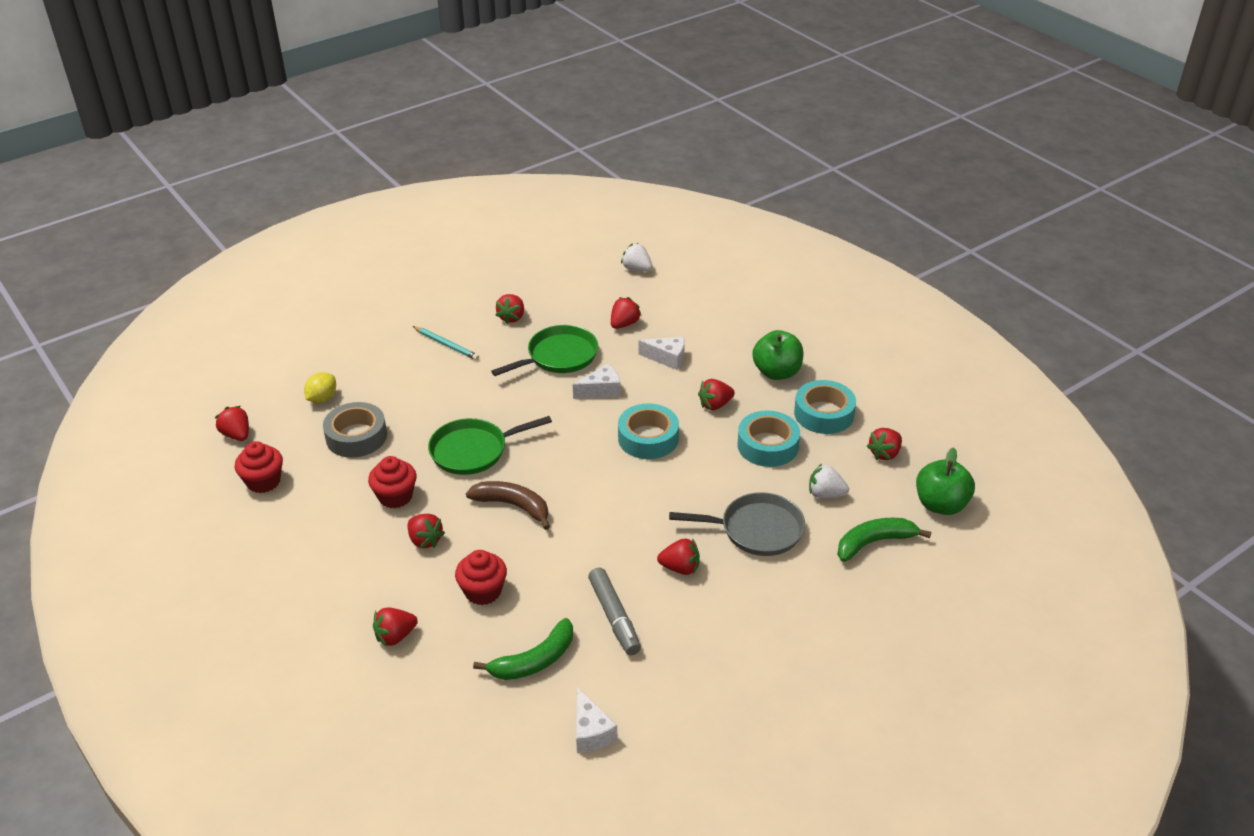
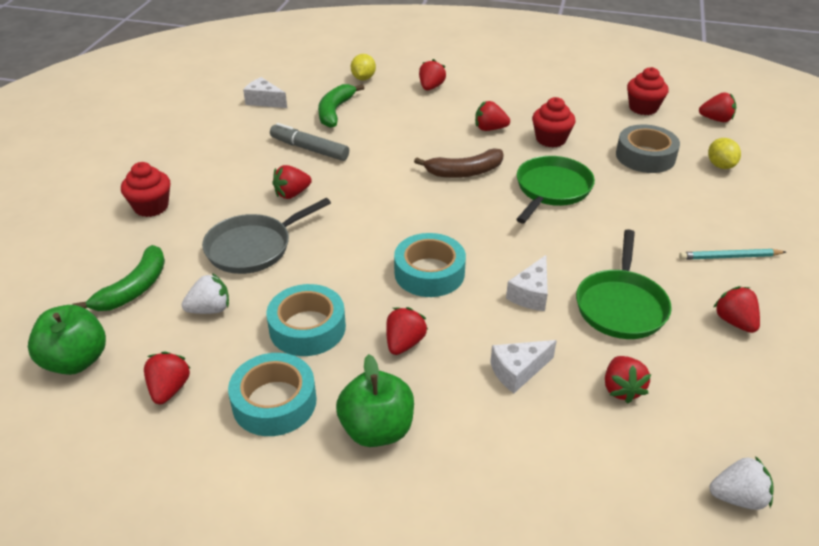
camera: 140 degrees right, 0 degrees up
red cupcake [455,550,507,605] -> red cupcake moved to [121,162,170,217]
none -> yellow lemon [351,54,376,80]

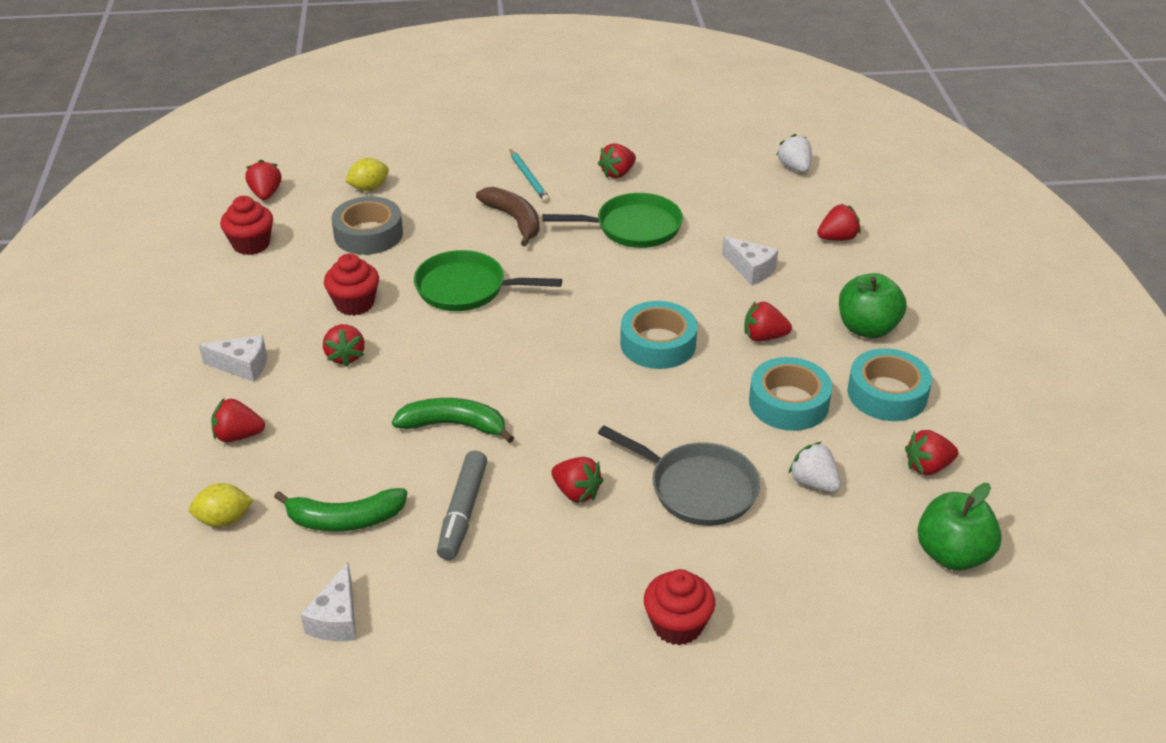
camera: 110 degrees left, 0 degrees up
green banana [72,245,165,311] -> green banana moved to [392,398,514,443]
brown banana [414,148,504,178] -> brown banana moved to [476,187,540,246]
white cheese [506,255,548,311] -> white cheese moved to [199,335,267,382]
red strawberry [605,356,651,404] -> red strawberry moved to [817,204,861,241]

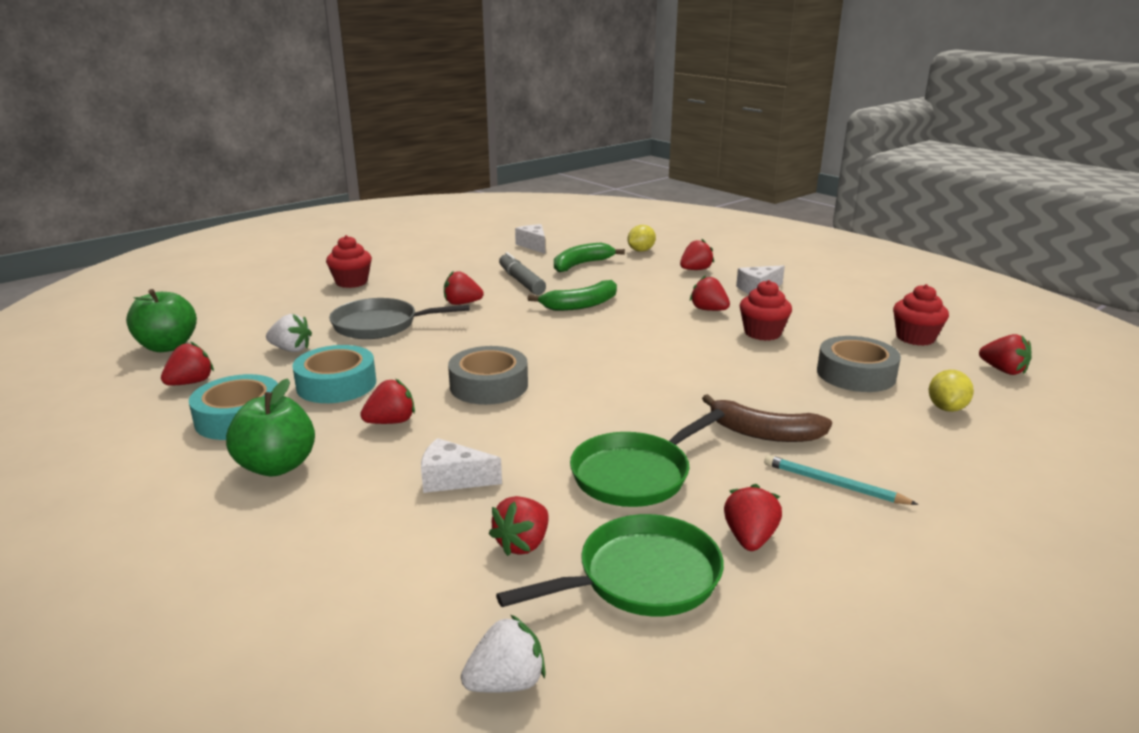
camera: 145 degrees right, 15 degrees down
green pan [414,250,562,311] -> green pan moved to [496,514,724,617]
turquoise tape [620,301,697,369] -> grey tape [448,346,528,405]
white strawberry [777,134,812,173] -> white strawberry turned 60 degrees counterclockwise [461,614,546,693]
red strawberry [817,204,861,241] -> red strawberry moved to [489,496,548,556]

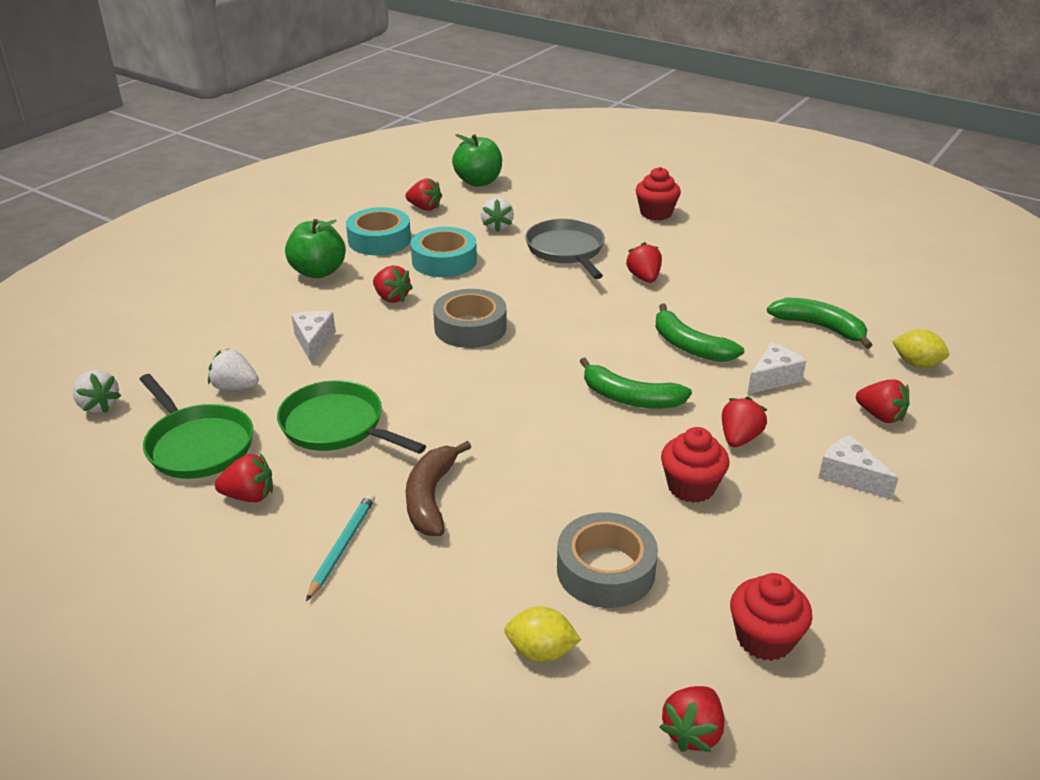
camera: 75 degrees right, 10 degrees up
red strawberry [489,496,548,556] -> white strawberry [208,349,259,390]
grey marker [499,252,546,295] -> none
white cheese [515,224,545,254] -> white cheese moved to [747,342,806,395]
none -> green banana [580,358,692,409]

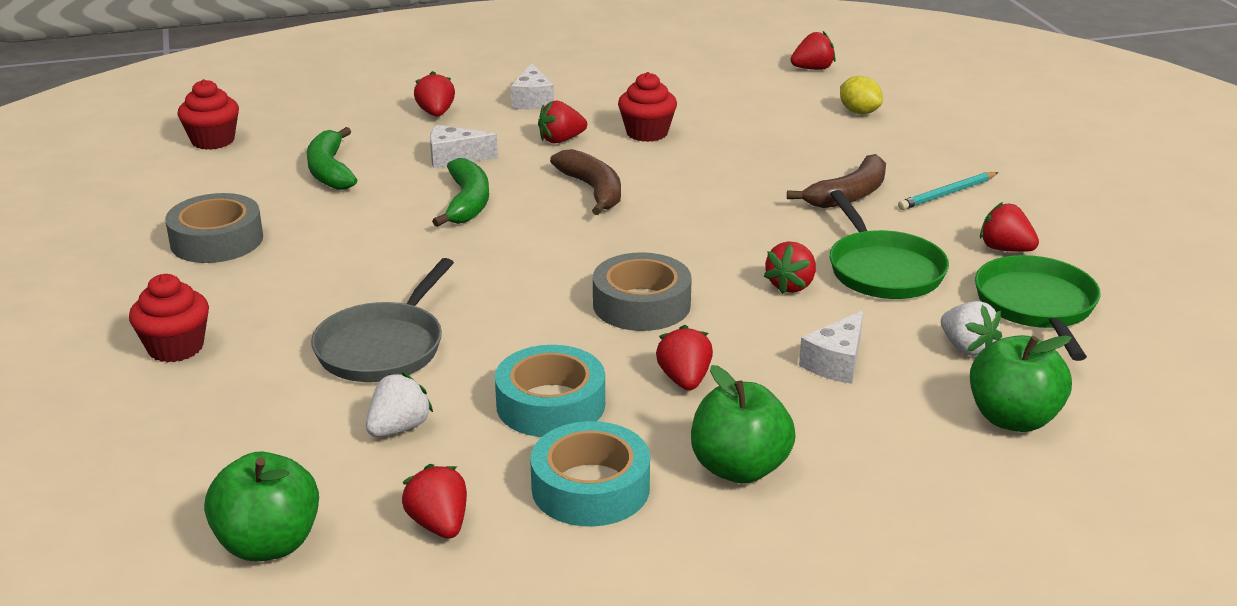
camera: 140 degrees left, 5 degrees down
white strawberry [73,370,121,413] -> none
grey tape [557,512,658,608] -> grey tape moved to [165,193,263,263]
green banana [580,358,692,409] -> brown banana [550,149,621,215]
red strawberry [626,242,662,283] -> red strawberry moved to [764,241,816,294]
red cupcake [730,573,813,661] -> red cupcake moved to [178,79,239,150]
yellow lemon [892,329,949,368] -> none
none -> green apple [970,335,1072,432]

